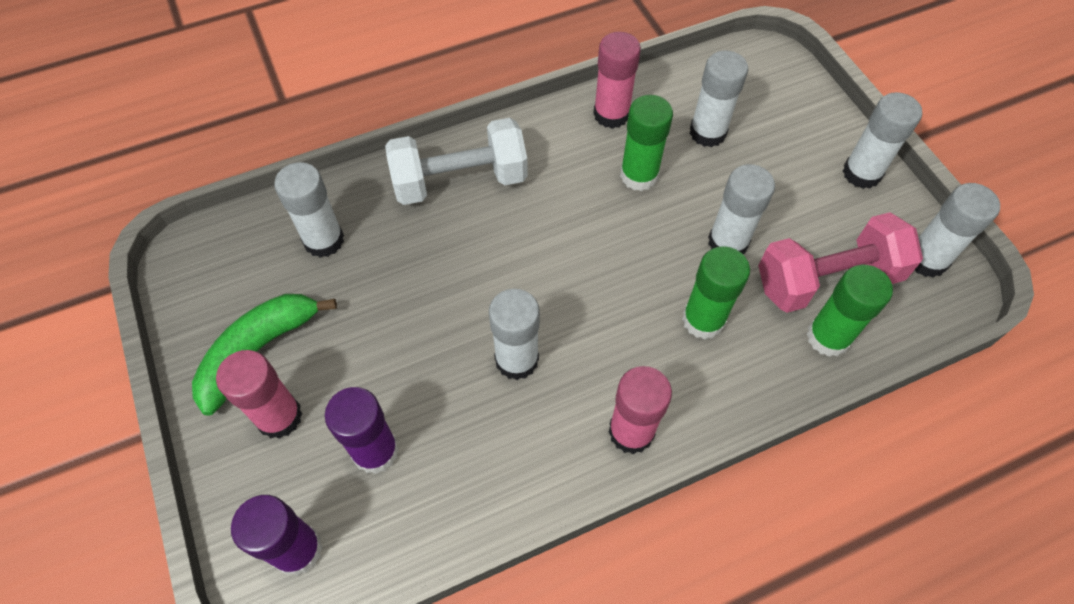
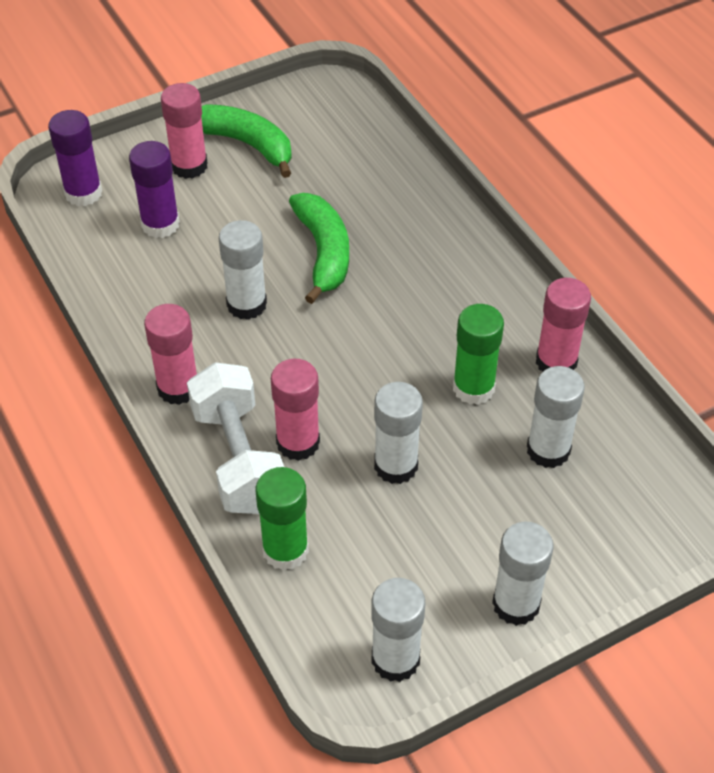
camera: 85 degrees right, 10 degrees down
white glue stick [274,162,344,258] -> none
white dumbbell [385,118,528,205] -> white dumbbell moved to [187,362,284,514]
green glue stick [682,246,750,340] -> pink glue stick [271,359,320,461]
pink dumbbell [758,212,923,313] -> none
none -> green banana [289,193,349,304]

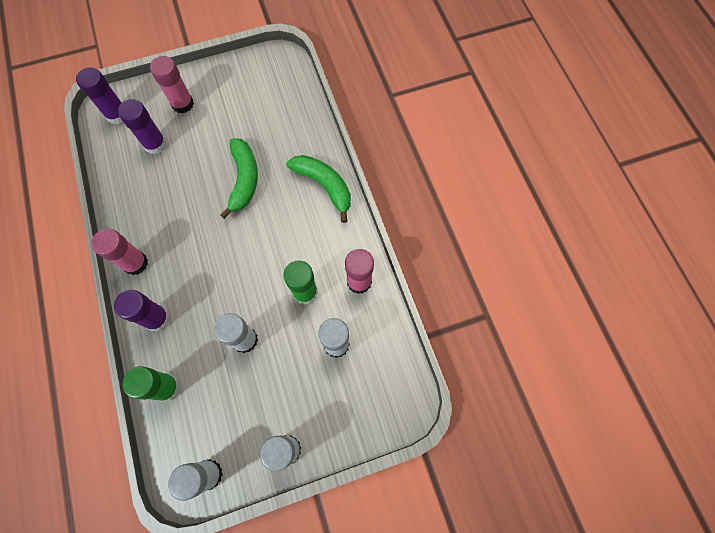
camera: 10 degrees right, 20 degrees up
white dumbbell [187,362,284,514] -> purple glue stick [114,290,170,332]
green banana [201,104,292,178] -> green banana moved to [286,155,351,223]
white glue stick [219,220,267,320] -> none
pink glue stick [271,359,320,461] -> none

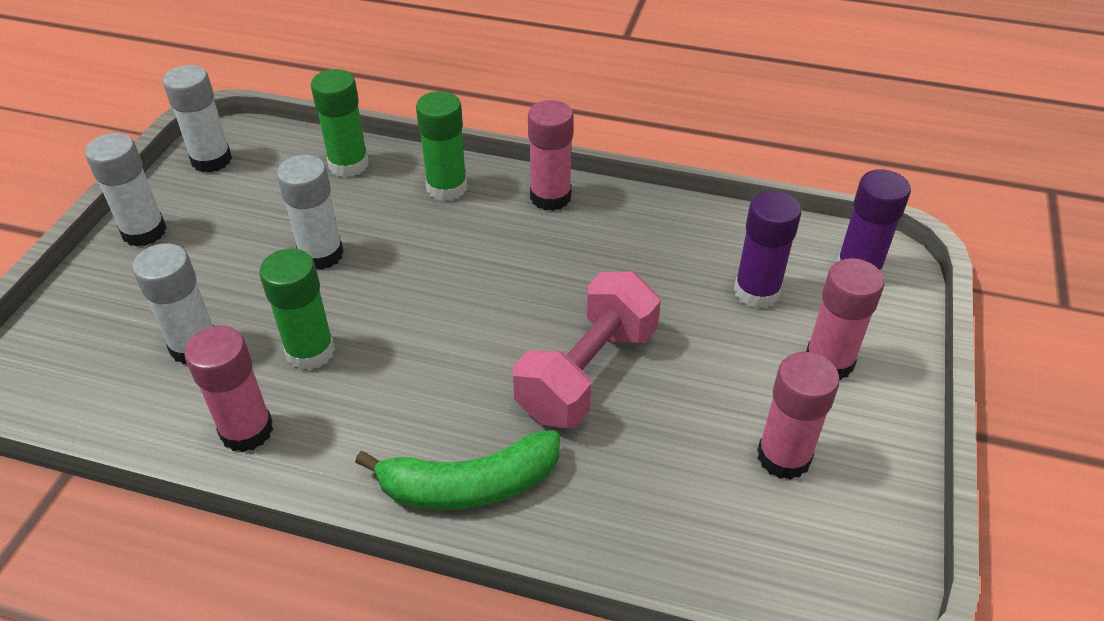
camera: 125 degrees right, 25 degrees down
purple glue stick [114,290,170,332] -> green glue stick [416,91,467,201]
green banana [220,138,258,219] -> pink dumbbell [513,271,661,428]
none -> pink glue stick [757,352,840,480]

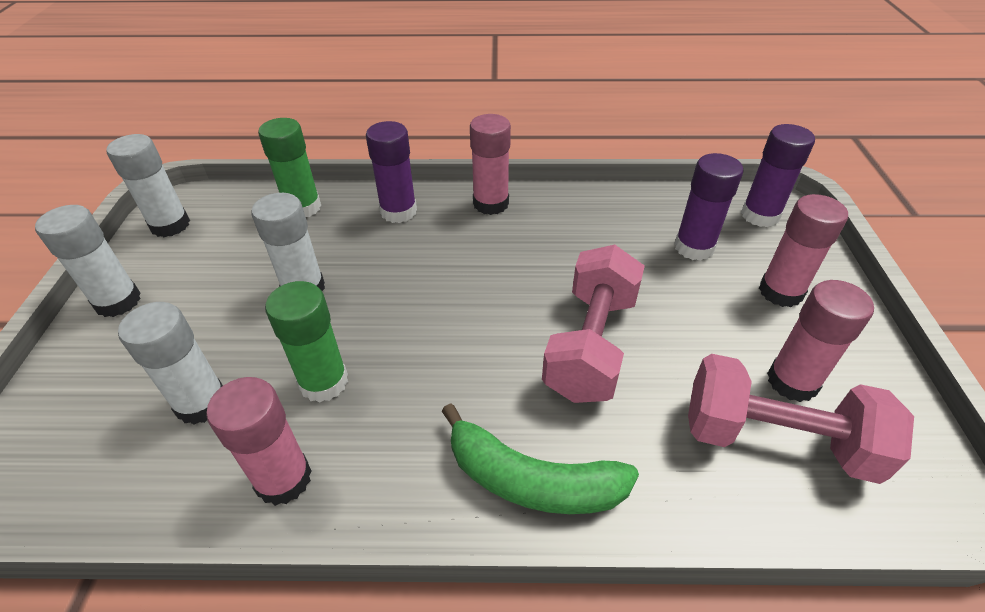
camera: 15 degrees left, 0 degrees up
green banana [355,430,560,510] -> green banana turned 45 degrees clockwise [442,403,639,514]
green glue stick [416,91,467,201] -> purple glue stick [366,121,417,223]
none -> pink dumbbell [688,354,914,484]

